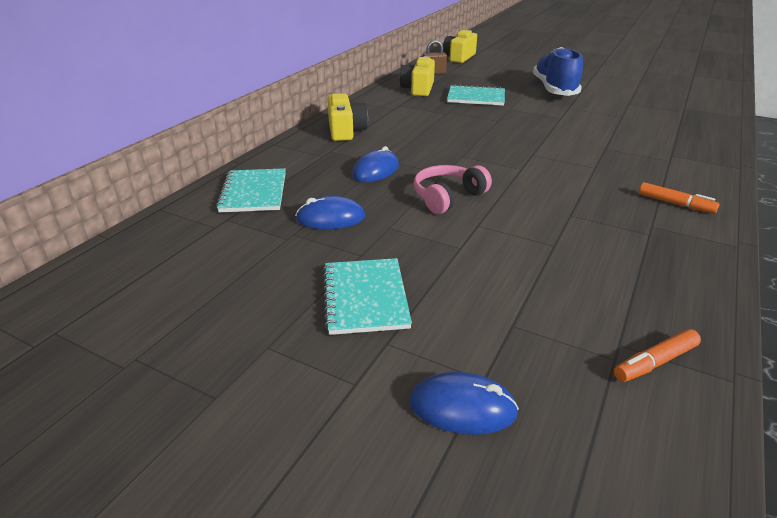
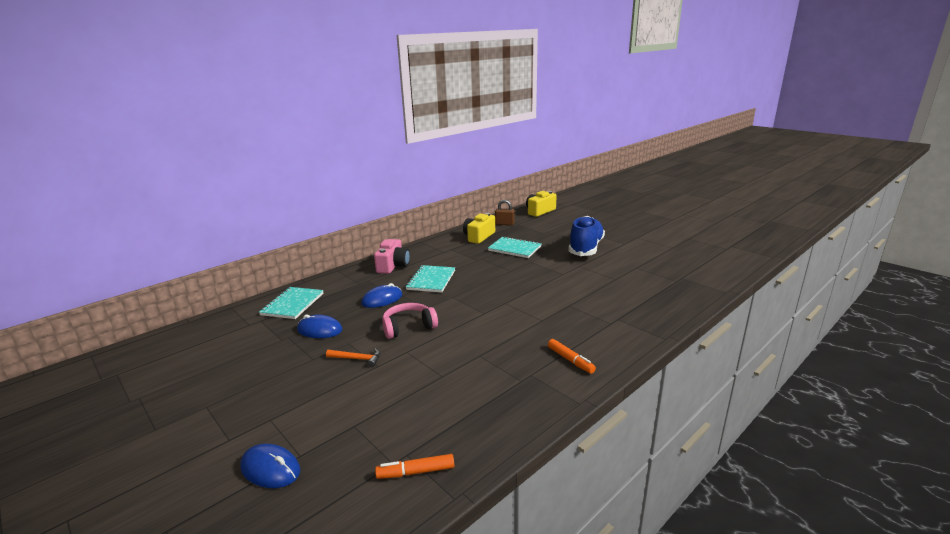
camera: 20 degrees right, 10 degrees down
turquoise notebook [323,258,412,335] -> turquoise notebook moved to [406,265,455,293]
yellow camera [327,93,368,141] -> pink camera [374,239,410,274]
none -> orange hammer [326,348,380,367]

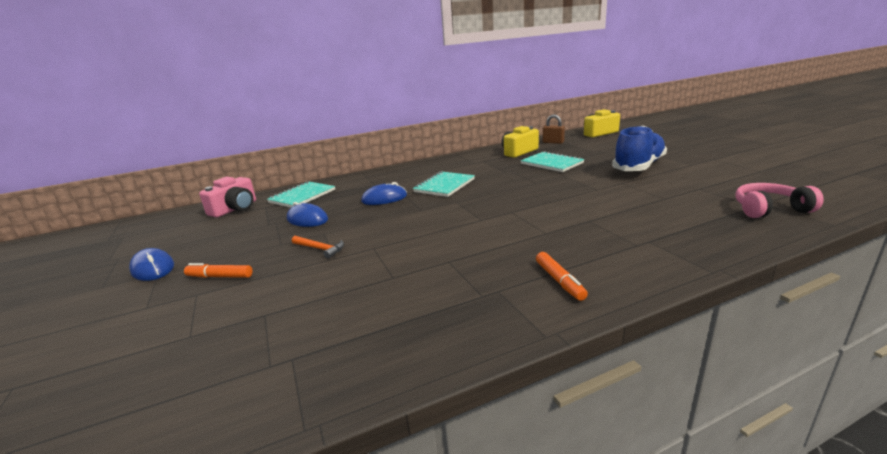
camera: 20 degrees right, 0 degrees up
blue mouse [240,444,301,488] -> blue mouse moved to [129,248,174,281]
pink camera [374,239,410,274] -> pink camera moved to [199,177,256,217]
orange marker [375,454,454,479] -> orange marker moved to [184,263,252,278]
pink headphones [382,303,438,339] -> pink headphones moved to [735,183,824,218]

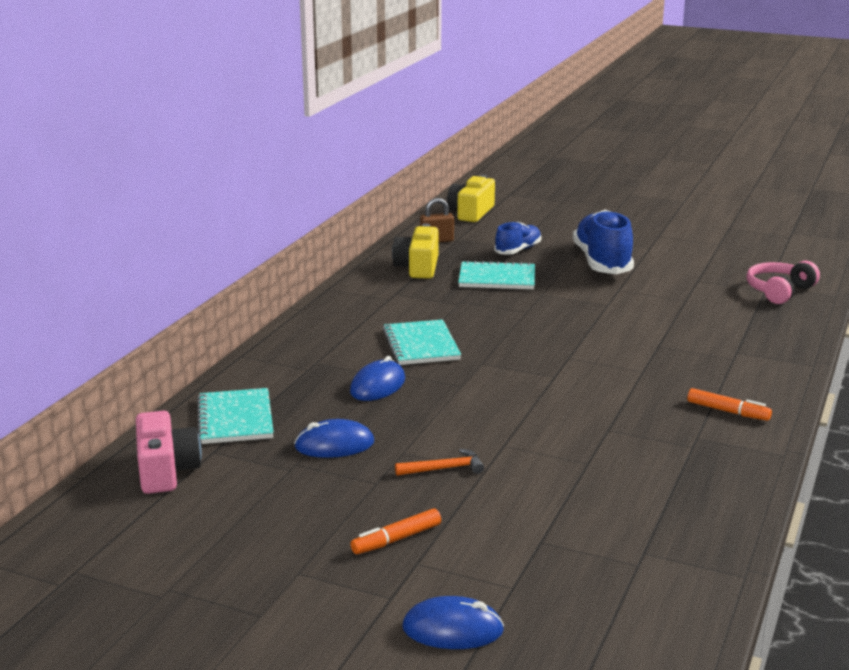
camera: 45 degrees left, 0 degrees up
blue mouse [129,248,174,281] -> blue mouse moved to [402,596,504,649]
none -> blue shoe [494,222,542,255]

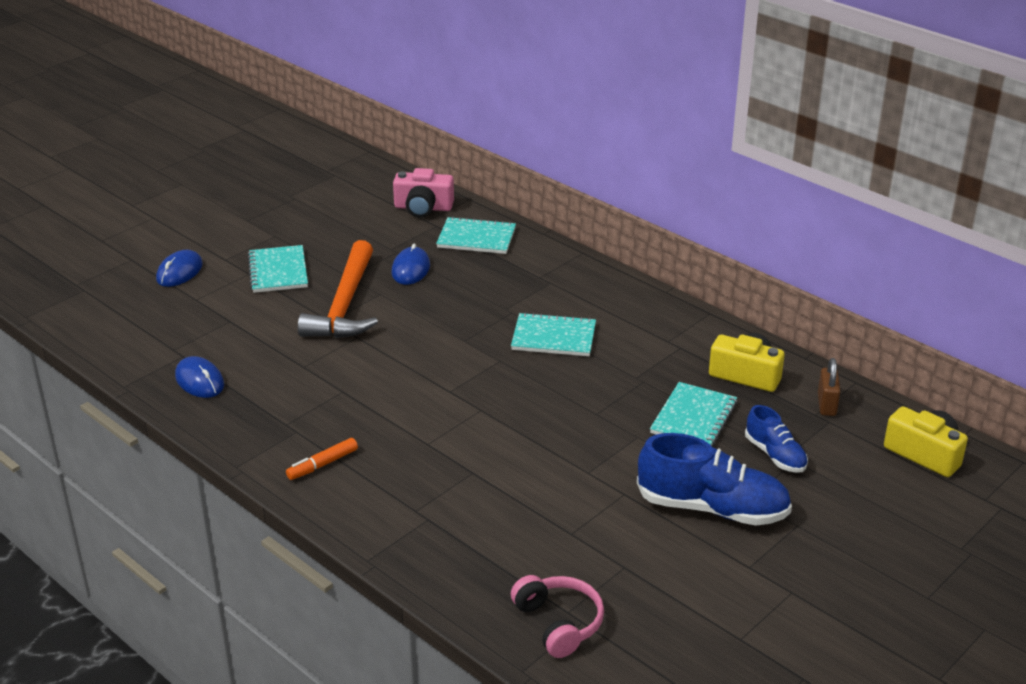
camera: 110 degrees right, 10 degrees up
blue mouse [350,356,405,401] -> blue mouse moved to [175,356,224,398]
orange marker [351,508,441,554] -> turquoise notebook [248,245,308,293]
orange hammer [395,449,484,476] -> orange hammer [298,240,378,338], size x2.44

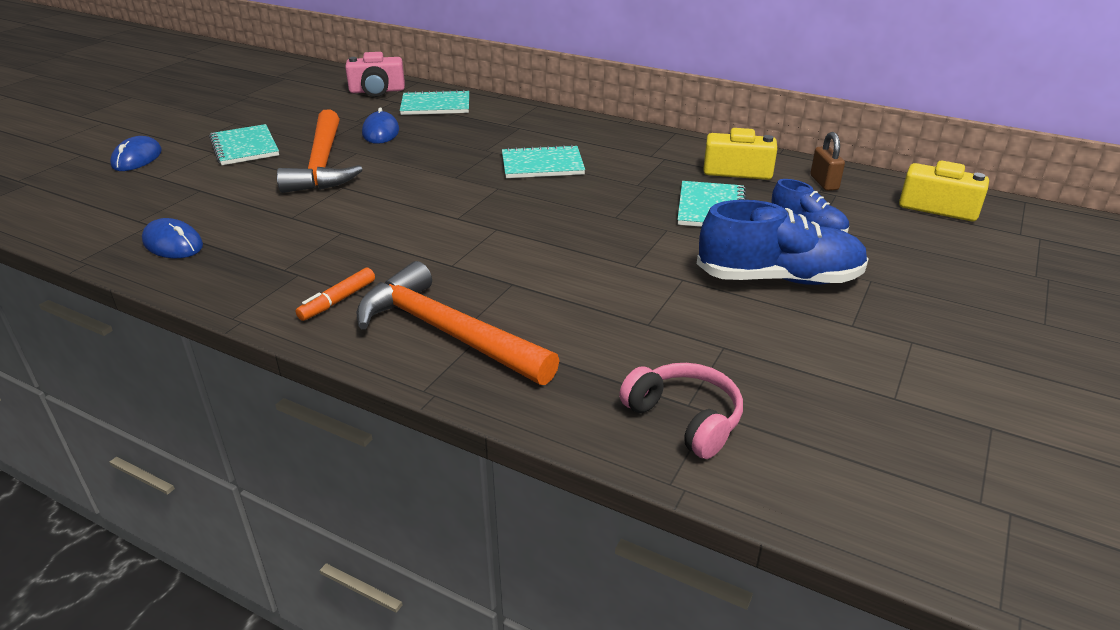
camera: 15 degrees left, 0 degrees up
none -> orange hammer [357,261,560,385]

